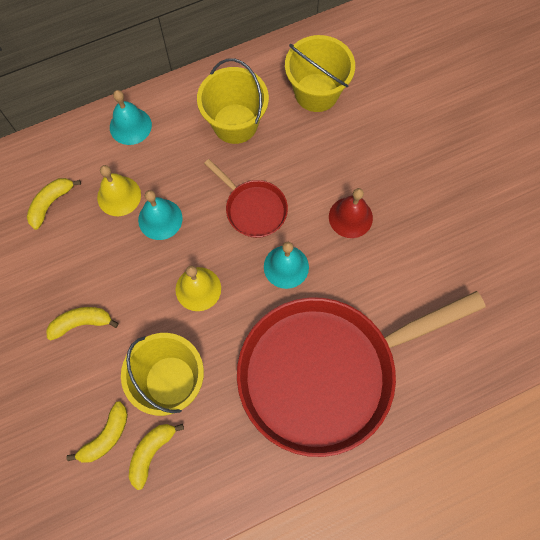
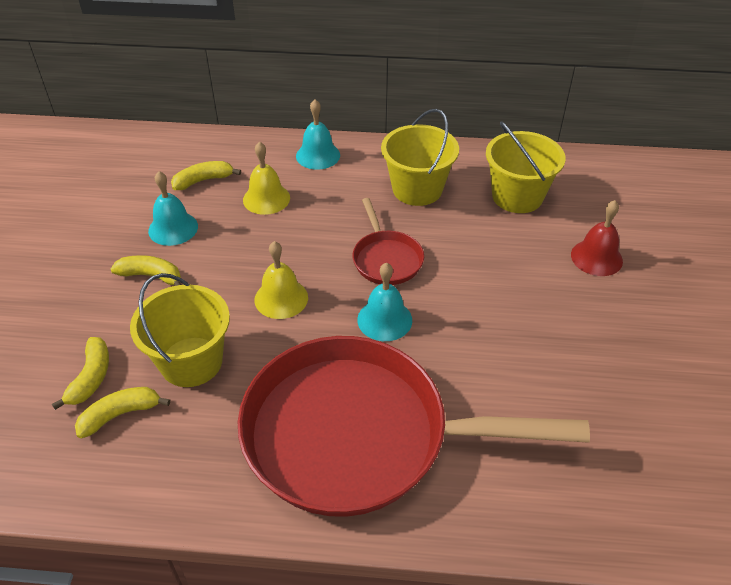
camera: 30 degrees right, 25 degrees down
yellow banana [66,401,128,463] -> yellow banana turned 60 degrees counterclockwise [52,337,109,410]
turquoise bell [138,190,183,240] -> turquoise bell moved to [148,171,198,246]
red bell [329,188,373,238] -> red bell moved to [571,200,623,276]

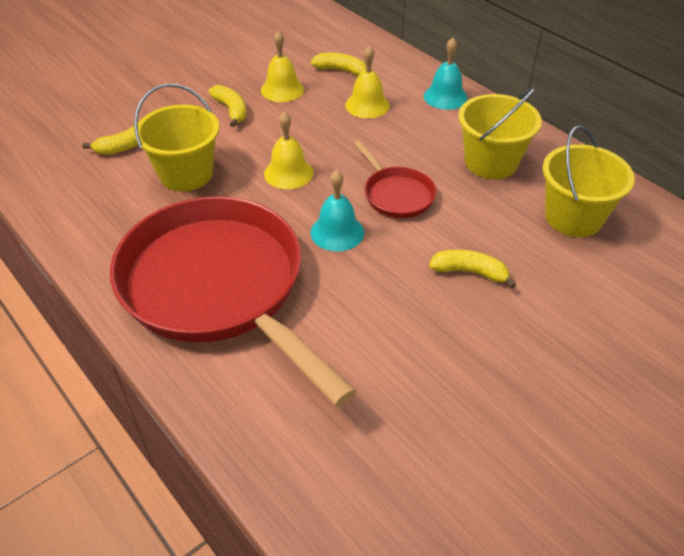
camera: 45 degrees right, 0 degrees up
yellow banana [75,387,170,438] -> yellow banana moved to [429,249,516,289]
turquoise bell [148,171,198,246] -> yellow bell [261,30,304,102]
red pan [353,198,424,285] -> red pan turned 60 degrees counterclockwise [354,140,437,218]
red bell [571,200,623,276] -> none

